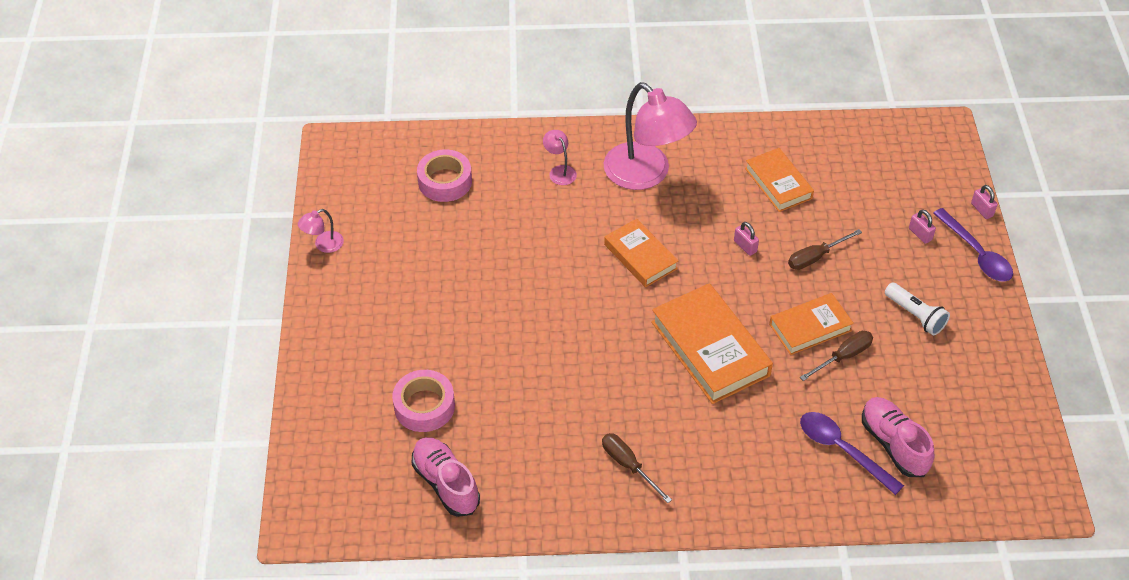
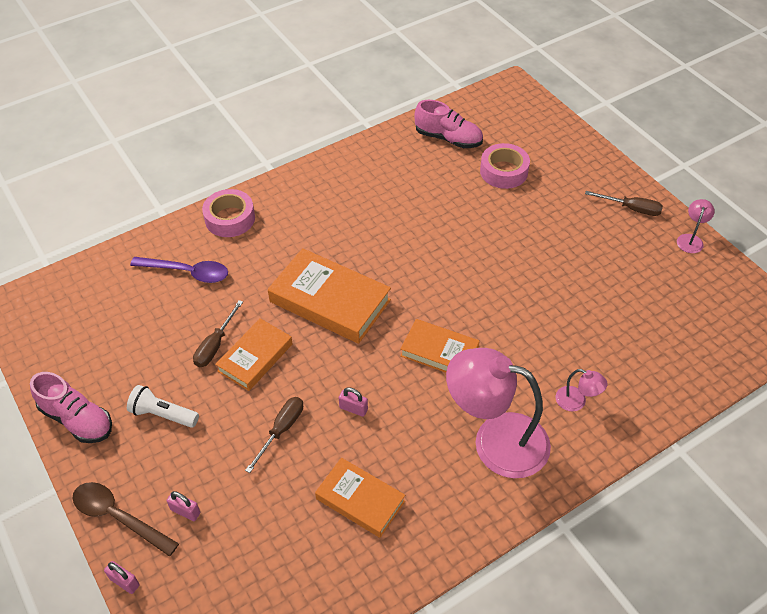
camera: 150 degrees right, 0 degrees up
pink tape [417,149,472,202] -> pink tape moved to [202,189,255,237]
brown screwdriver [602,433,672,503] -> brown screwdriver moved to [585,191,663,216]
pink shoe [862,397,934,477] -> pink shoe moved to [30,372,112,443]
purple spoon [933,208,1013,282] -> brown spoon [72,482,179,557]

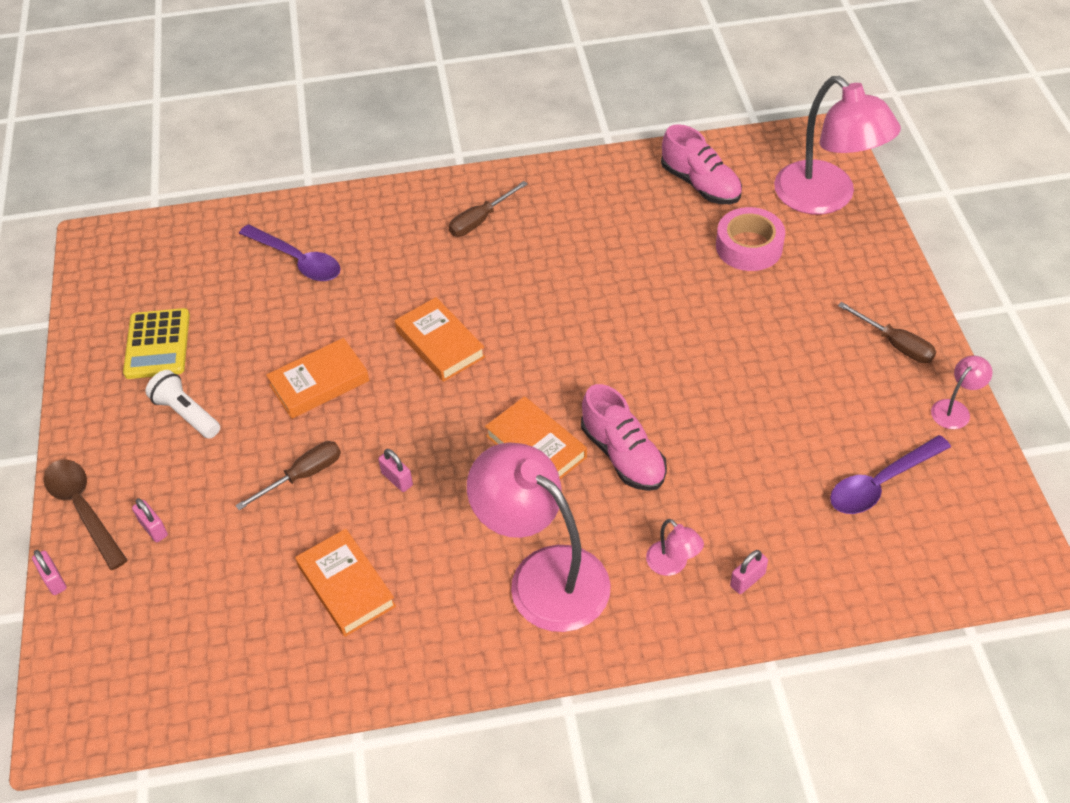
camera: 25 degrees right, 0 degrees up
pink shoe [30,372,112,443] -> pink shoe moved to [581,384,667,491]
brown screwdriver [193,300,243,367] -> brown screwdriver moved to [449,181,528,236]
pink tape [202,189,255,237] -> none
orange book [268,248,391,344] -> orange book [395,297,485,382], size x0.62
none -> yellow calculator [123,308,190,379]
none -> pink padlock [730,550,768,594]
none -> pink lamp [774,76,901,215]
none -> purple spoon [830,435,951,514]

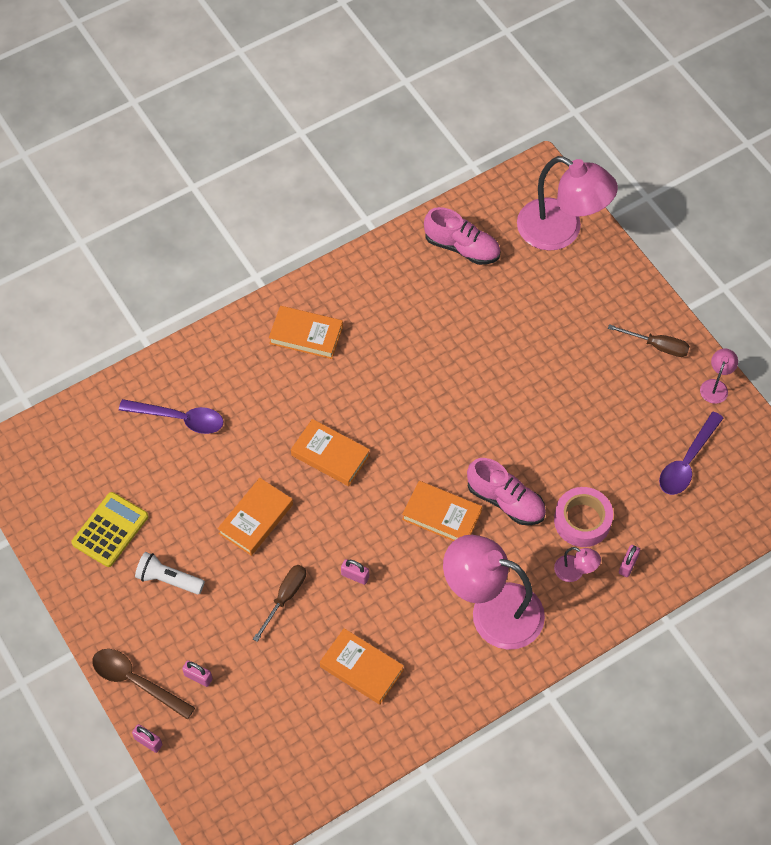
camera: 25 degrees left, 10 degrees up
yellow calculator [123,308,190,379] -> yellow calculator turned 120 degrees counterclockwise [71,492,148,567]
brown screwdriver [449,181,528,236] -> orange book [269,306,343,359]
pink tape [716,207,785,271] -> pink tape moved to [554,487,613,547]

